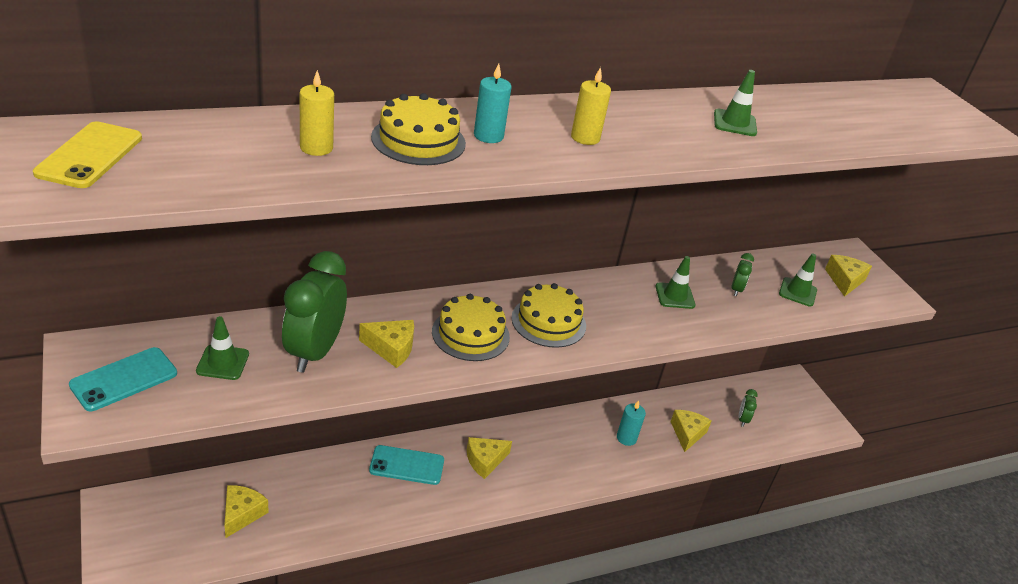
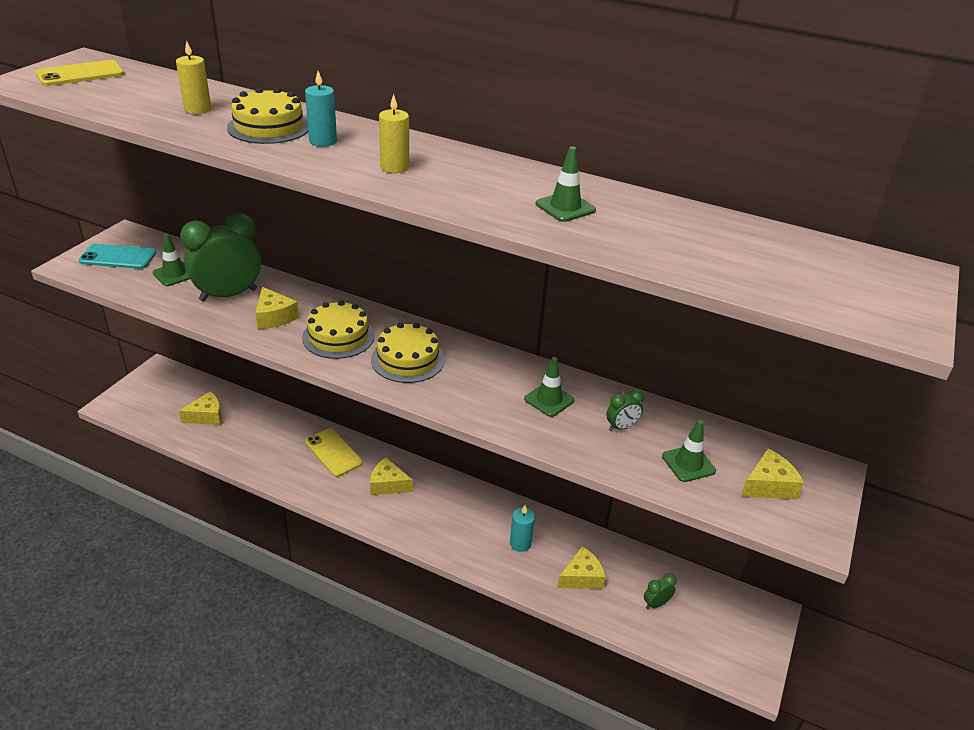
camera: 50 degrees right, 0 degrees up
turquoise phone [369,445,444,485] -> yellow phone [305,428,363,477]

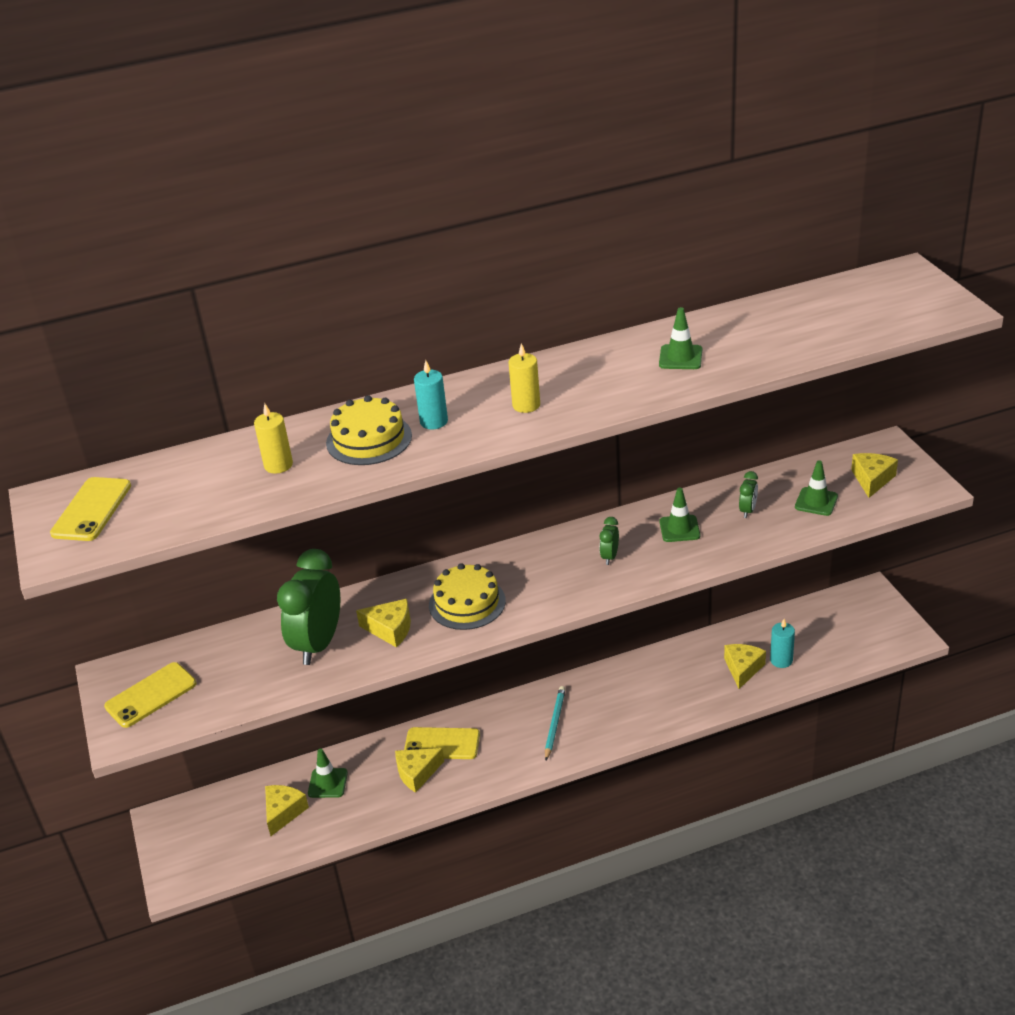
camera: 40 degrees left, 0 degrees up
turquoise phone [79,244,156,269] -> yellow phone [104,662,197,728]
green traffic cone [153,234,190,286] -> green traffic cone moved to [308,748,348,798]
yellow cheese [370,457,413,495] -> yellow cheese moved to [395,748,444,793]
yellow cake [371,322,445,383] -> none
turquoise candle [510,505,535,552] -> turquoise candle moved to [770,619,795,668]
green clock [644,573,677,609] -> green clock moved to [600,517,619,565]
none -> turquoise pencil [545,686,566,760]

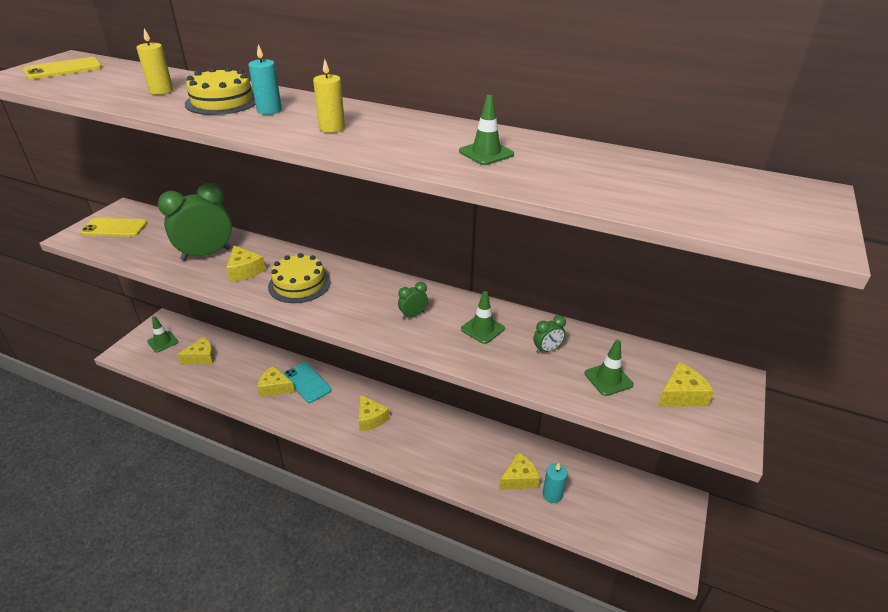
camera: 40 degrees right, 0 degrees up
green traffic cone [308,748,348,798] -> green traffic cone moved to [147,316,178,352]
yellow phone [404,727,480,759] -> turquoise phone [283,362,331,403]
turquoise pencil [545,686,566,760] -> yellow cheese [359,394,390,431]

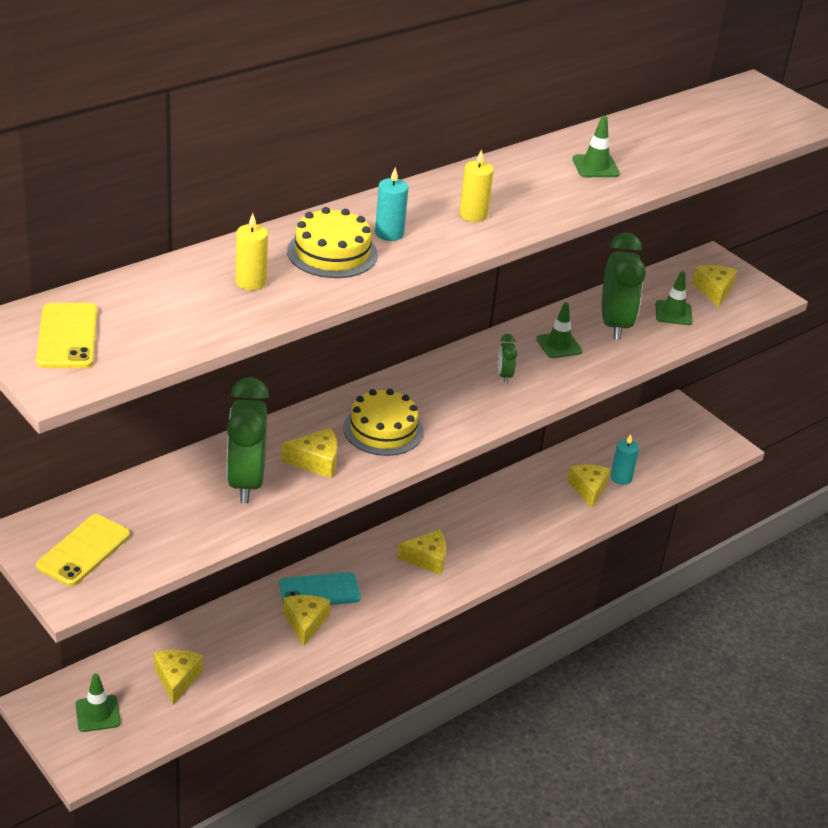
camera: 65 degrees left, 0 degrees up
yellow cheese [257,366,295,397] -> yellow cheese turned 135 degrees clockwise [283,595,330,646]
green clock [533,316,566,354] -> green clock [602,233,646,340], size x2.27

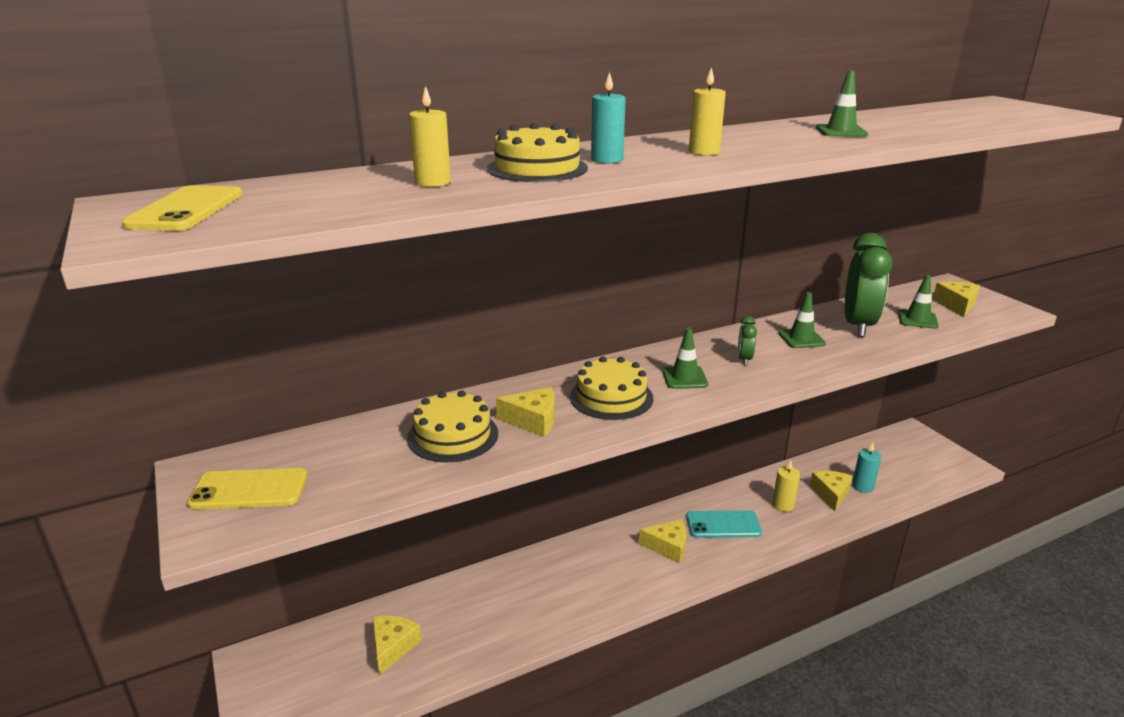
camera: 15 degrees right, 10 degrees down
yellow phone [36,514,130,586] -> yellow phone turned 45 degrees clockwise [187,468,307,509]
green traffic cone [75,674,121,732] -> green traffic cone moved to [662,328,708,389]
green clock [227,377,269,504] -> yellow cake [407,390,498,462]
turquoise phone [279,572,361,605] -> turquoise phone moved to [686,510,762,538]
yellow cheese [283,595,330,646] -> none
none -> yellow candle [772,460,800,512]

